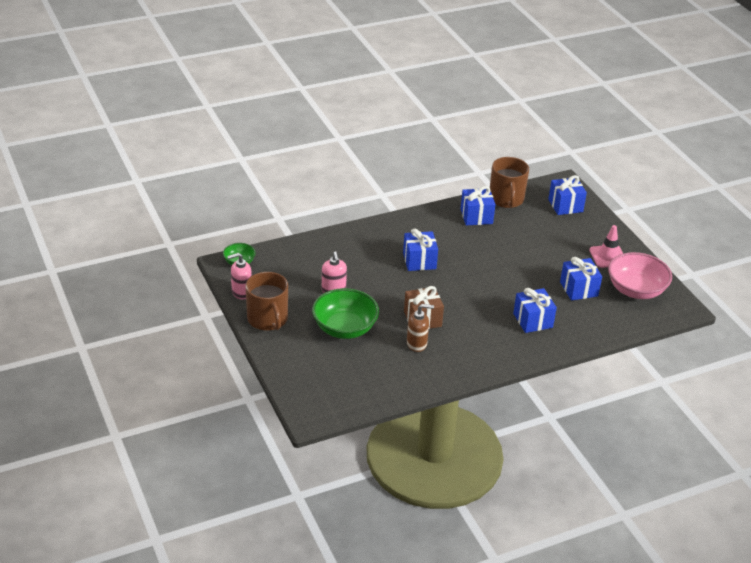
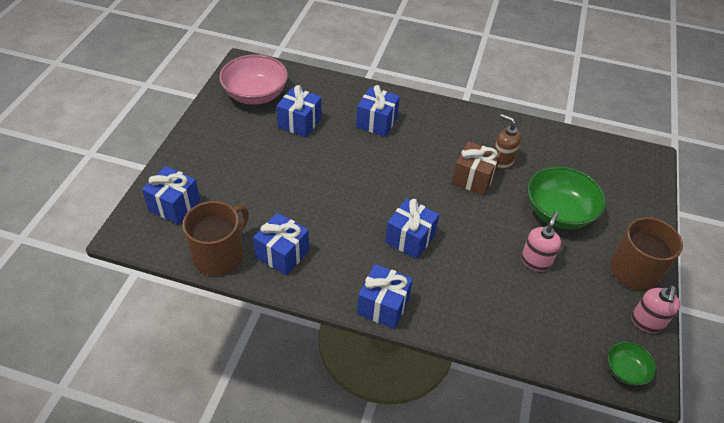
camera: 140 degrees left, 10 degrees up
pink soap dispenser [227,253,252,299] -> pink soap dispenser turned 90 degrees clockwise [631,285,680,333]
pink traffic cone [590,225,623,268] -> none
none -> blue gift [357,264,413,329]

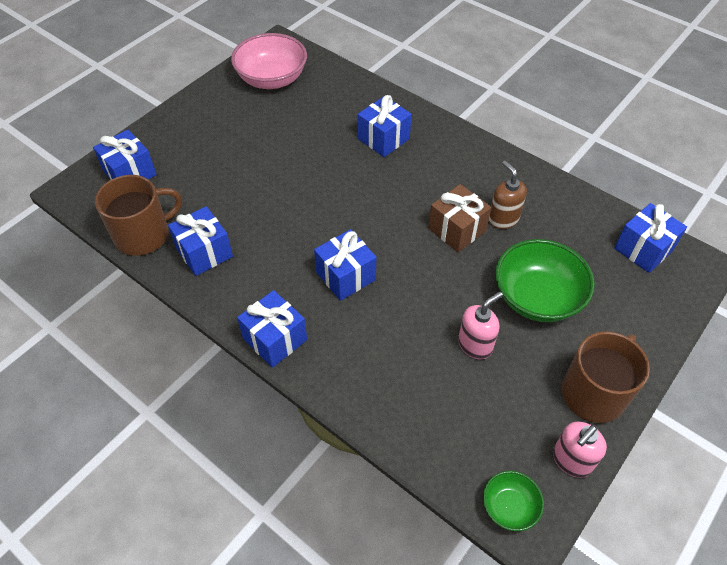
camera: 25 degrees right, 5 degrees up
blue gift [276,85,321,138] -> blue gift moved to [614,203,687,273]

